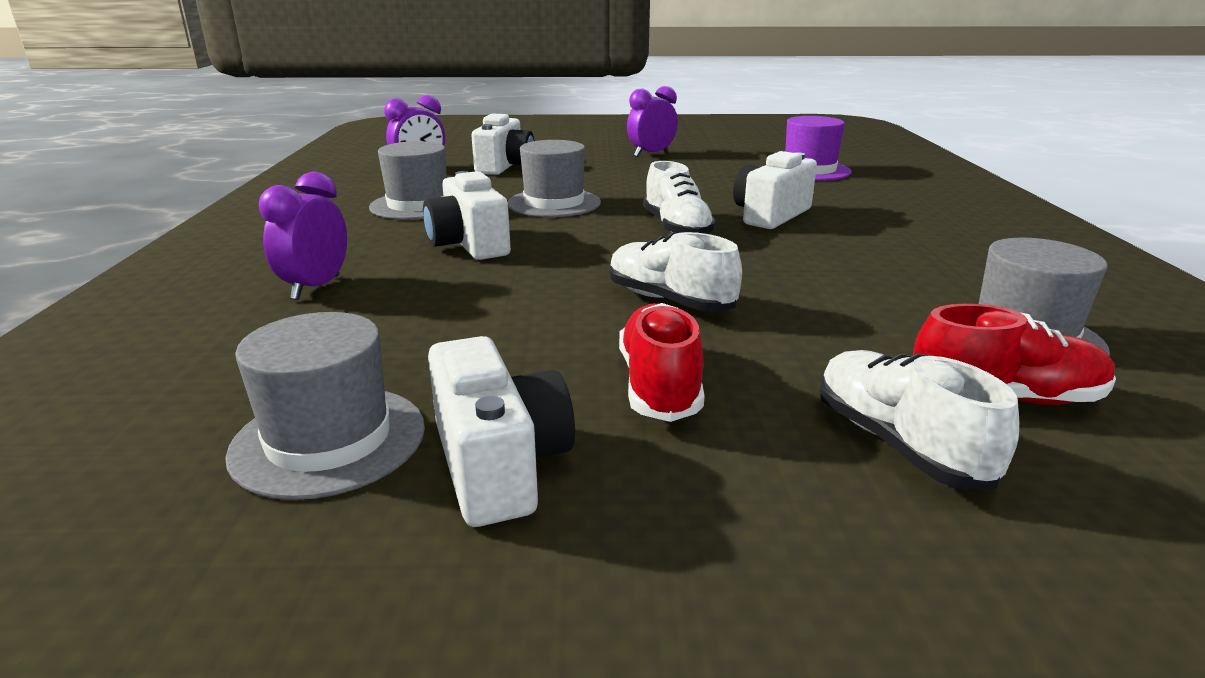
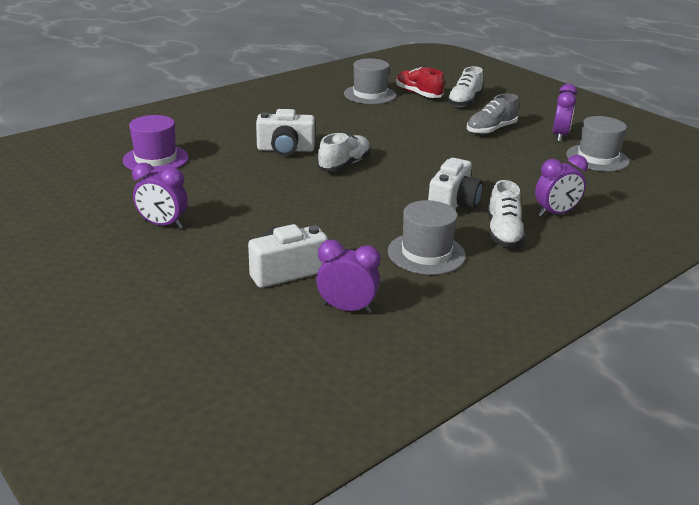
camera: 130 degrees left, 5 degrees up
white camera [428,336,575,527] -> purple clock [552,84,577,142]
grey hat [507,140,601,217] -> none
white shoe [610,232,742,312] -> white shoe moved to [487,180,526,248]
red shoe [619,303,705,422] -> grey shoe [467,94,519,135]

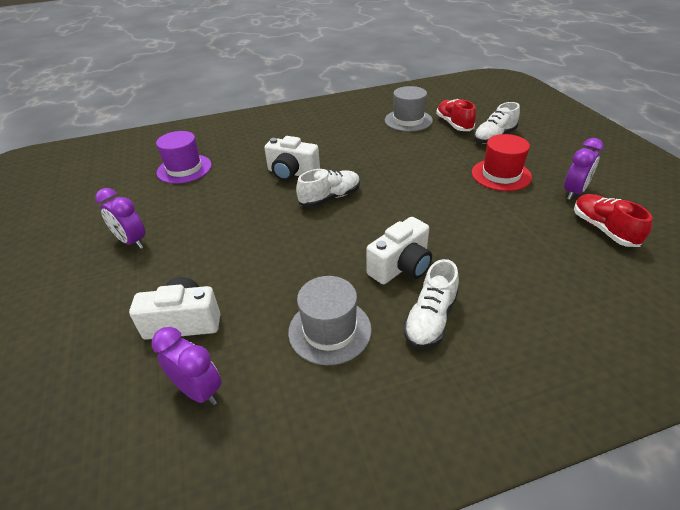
camera: 25 degrees right, 10 degrees up
grey shoe [467,94,519,135] -> red hat [472,134,532,191]
purple clock [535,155,588,217] -> none
grey hat [566,116,630,172] -> red shoe [574,194,653,247]

